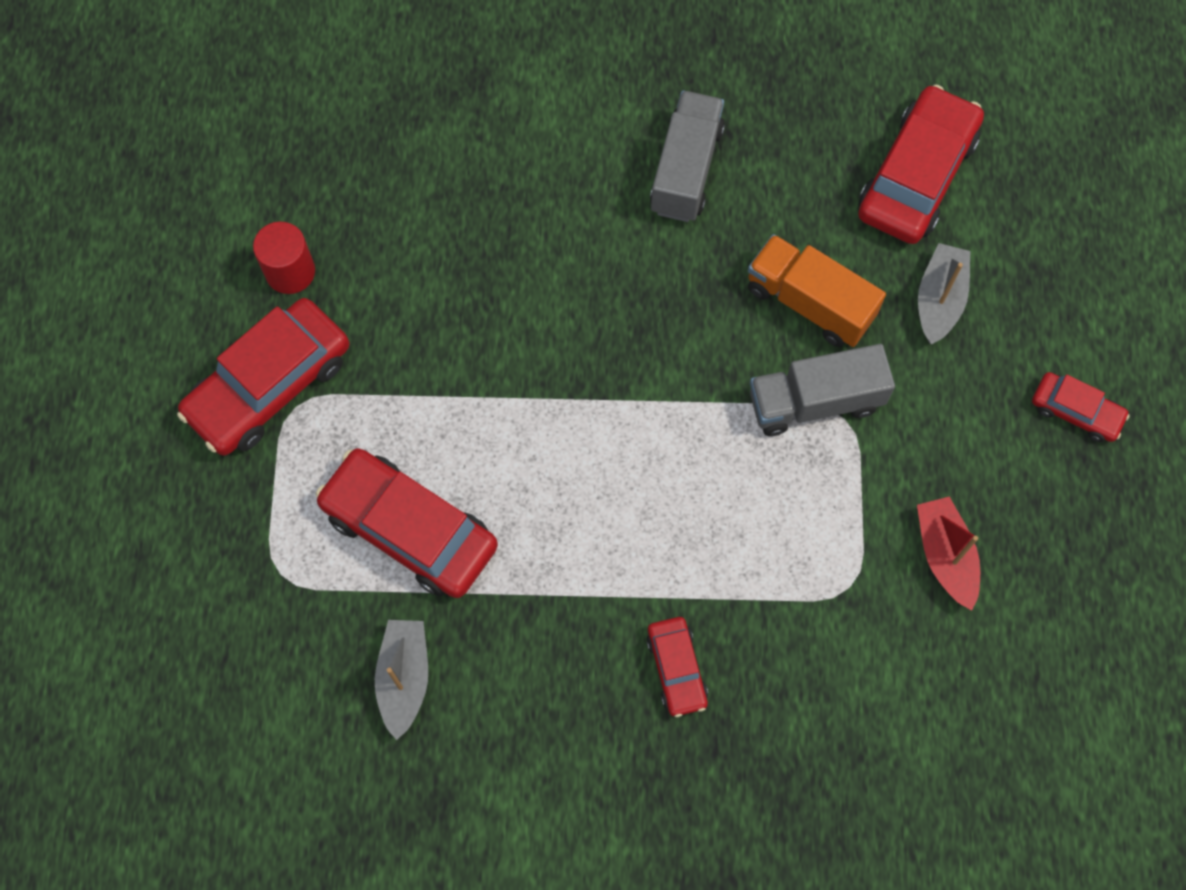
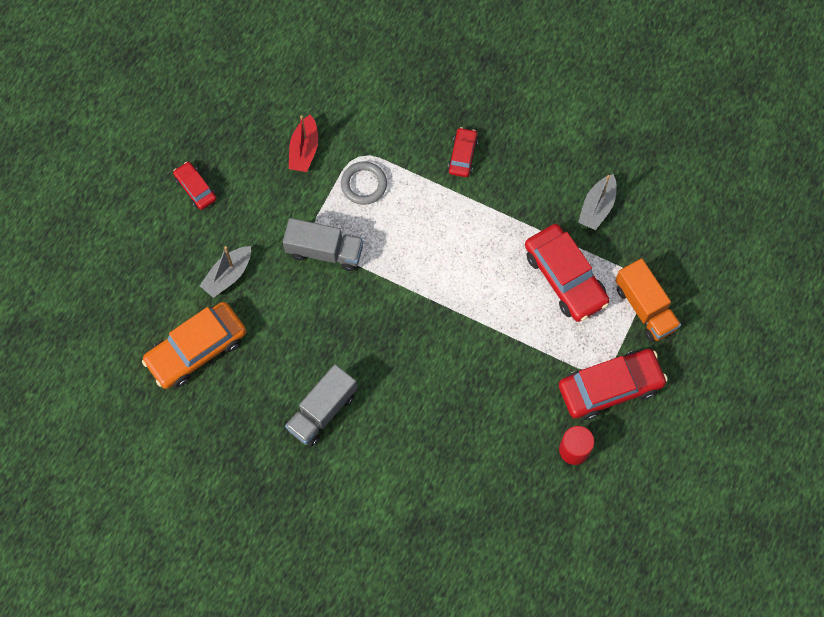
camera: 155 degrees left, 0 degrees up
orange truck [748,234,886,347] -> orange truck moved to [615,258,681,342]
red car [858,85,984,244] -> orange car [142,302,246,389]
none -> grey ring [341,161,387,205]

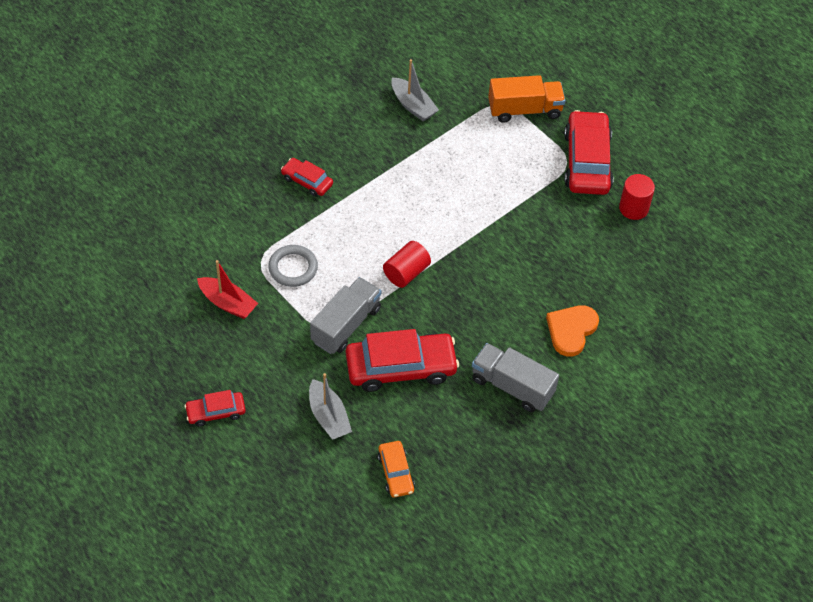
camera: 70 degrees left, 15 degrees down
orange car [142,302,246,389] -> orange car [378,441,415,497], size x0.52
grey truck [285,364,357,447] -> grey truck turned 150 degrees clockwise [472,343,559,412]
red car [525,224,610,322] -> red car moved to [346,329,459,392]
none -> red cylinder [383,241,431,288]
none -> orange heart [546,305,599,357]

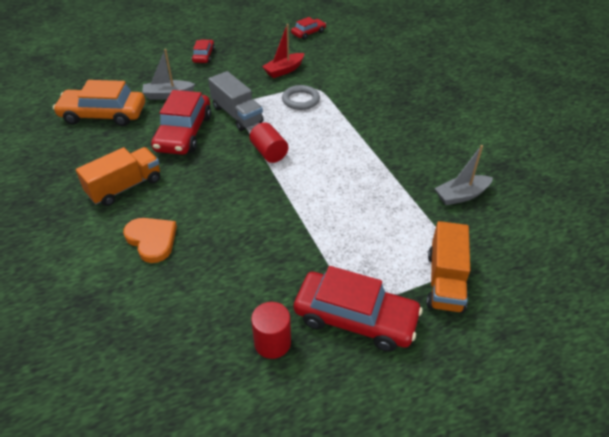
camera: 110 degrees right, 10 degrees down
red car [281,158,333,197] -> red car moved to [291,17,326,40]
orange car [378,441,415,497] -> orange car [53,80,145,126], size x1.91
grey truck [472,343,559,412] -> orange truck [76,147,160,206]

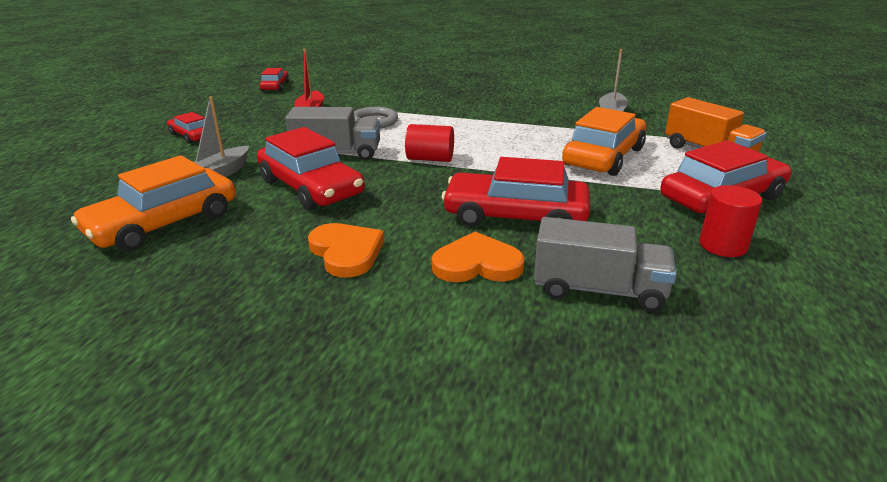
camera: 50 degrees left, 15 degrees down
orange truck [76,147,160,206] -> orange heart [308,223,384,278]
none -> red car [442,157,590,227]
none -> grey truck [534,217,677,312]
none -> orange car [562,107,646,176]

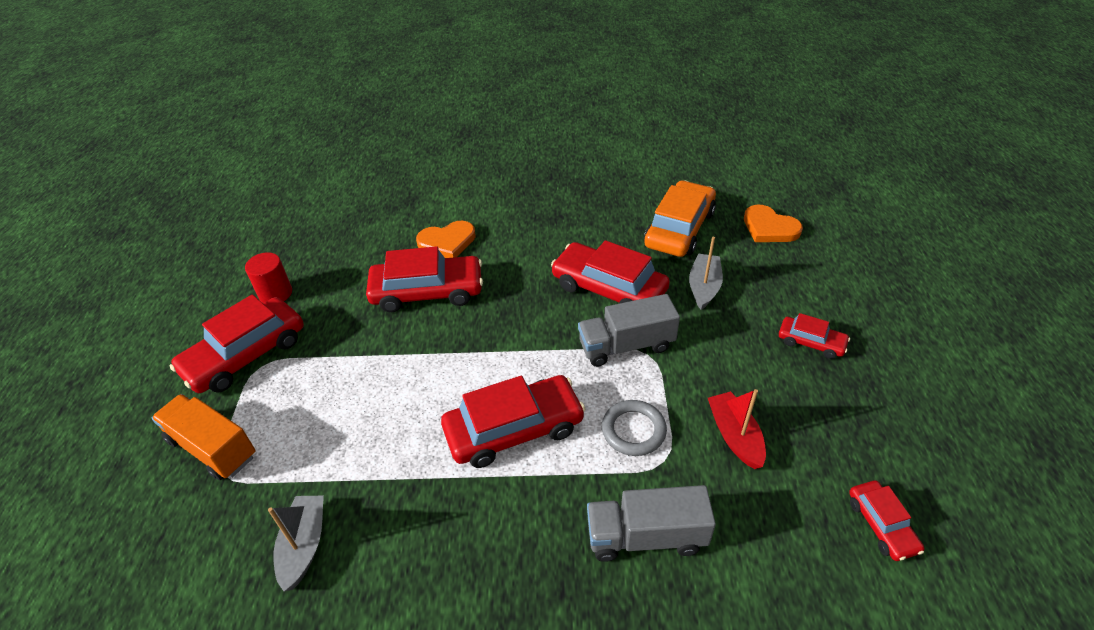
camera: 165 degrees right, 15 degrees up
orange heart [308,223,384,278] -> orange heart moved to [744,205,803,242]
red cylinder [405,124,454,162] -> none
grey truck [534,217,677,312] -> grey truck moved to [587,485,716,562]
orange car [562,107,646,176] -> none
none -> red car [441,375,585,468]

